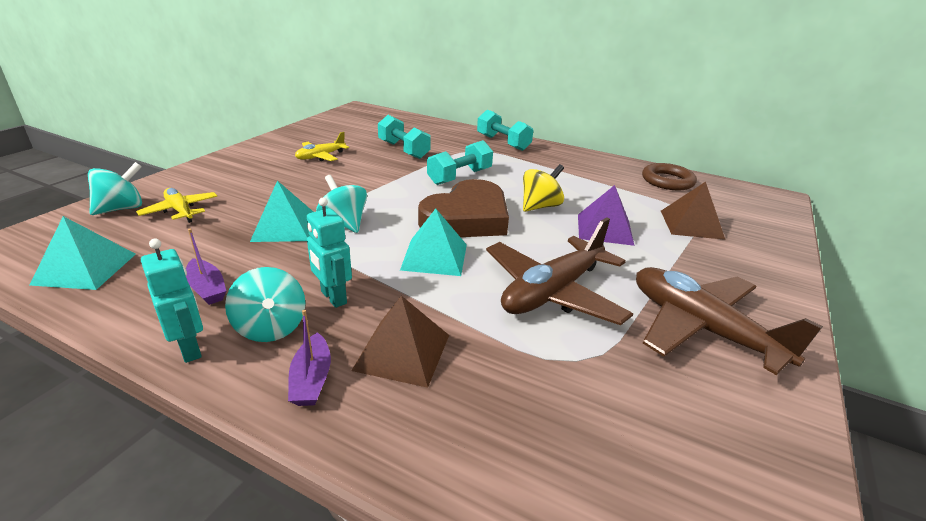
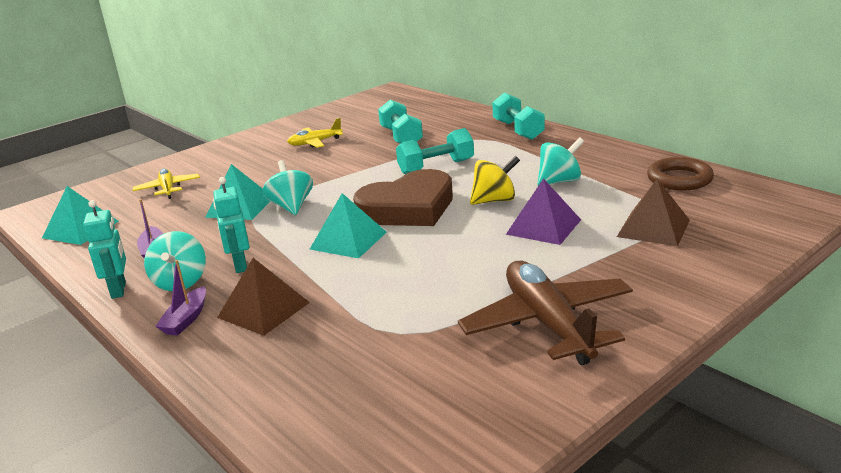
camera: 25 degrees right, 5 degrees down
turquoise spinning top [88,162,142,215] -> turquoise spinning top moved to [537,137,584,186]
brown plane [486,217,633,325] -> none

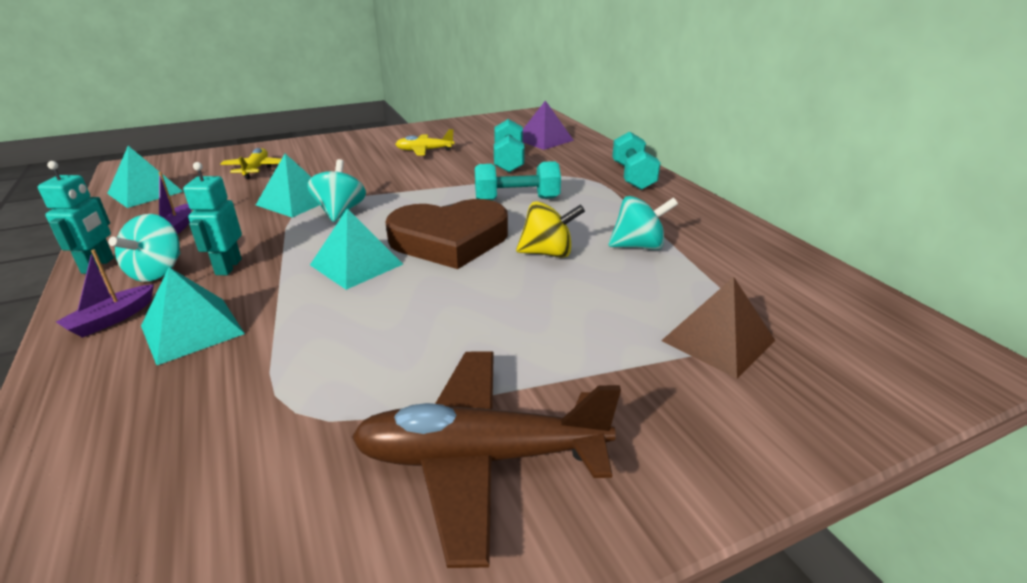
camera: 15 degrees right, 5 degrees up
brown pyramid [217,258,310,336] -> turquoise pyramid [141,267,245,365]
brown plane [458,261,633,365] -> brown plane turned 90 degrees counterclockwise [352,351,621,568]
purple pyramid [506,178,581,245] -> purple pyramid moved to [523,100,574,150]
brown ring [647,157,714,190] -> none

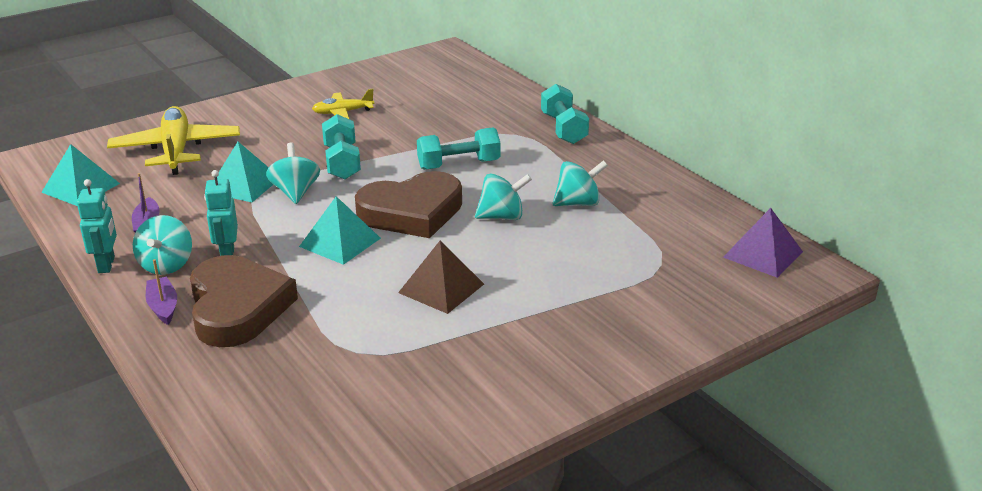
camera: 10 degrees left, 0 degrees up
purple boat [56,249,154,338] -> purple boat turned 135 degrees clockwise [146,259,177,325]
turquoise pyramid [141,267,245,365] -> brown heart [190,255,298,347]
yellow plane [220,148,281,179] -> yellow plane [107,106,240,175], size x1.86
brown plane [352,351,621,568] -> none
turquoise dumbbell [494,119,525,173] -> turquoise dumbbell moved to [322,114,361,180]
yellow spinning top [516,201,585,258] -> turquoise spinning top [475,174,532,220]
purple pyramid [523,100,574,150] -> purple pyramid moved to [723,208,803,278]
brown pyramid [661,277,775,379] -> brown pyramid moved to [398,241,484,314]

